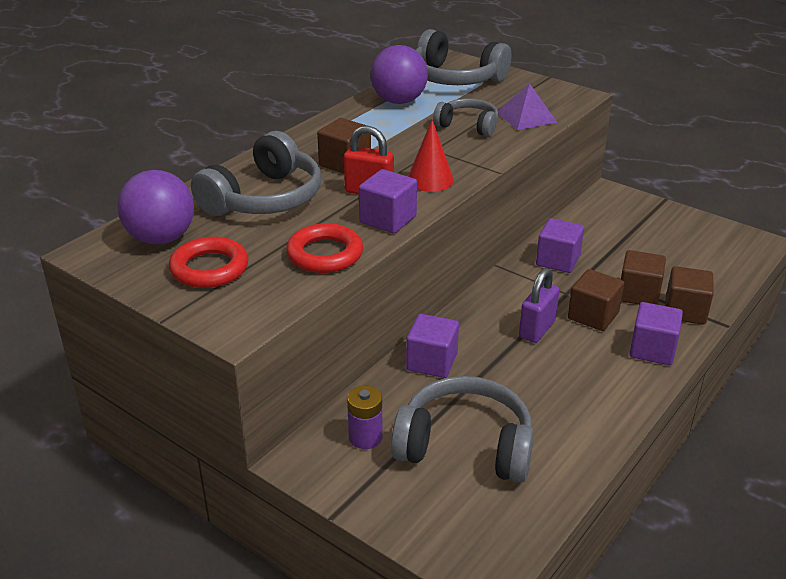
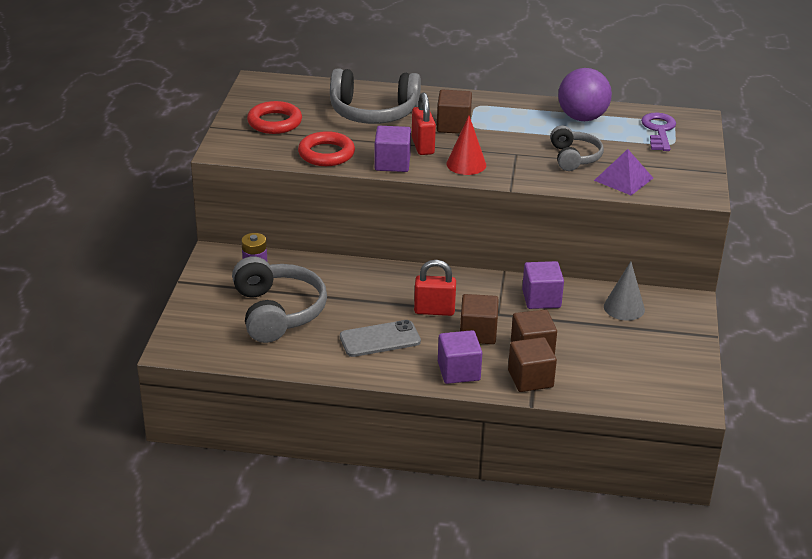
camera: 60 degrees right, 0 degrees up
purple ball [117,170,194,244] -> none
purple cube [406,314,459,378] -> none
grey headphones [416,29,511,85] -> purple key [641,113,676,151]
purple padlock [519,268,560,343] -> red padlock [414,260,456,316]
none -> grey phone [340,320,421,357]
none -> grey cone [604,261,645,321]

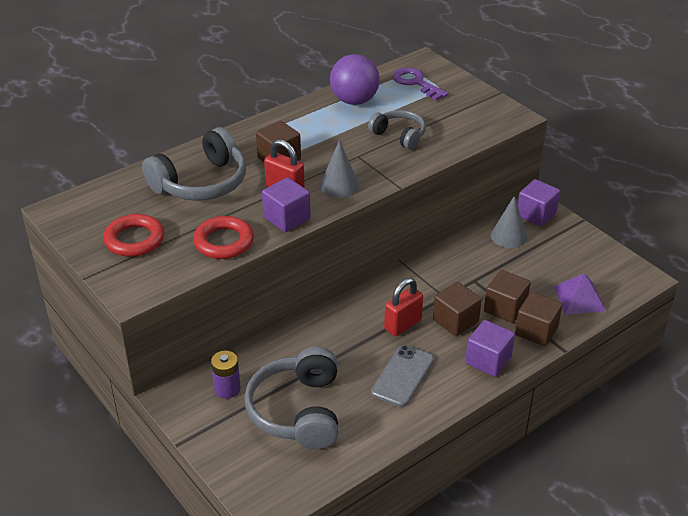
camera: 45 degrees left, 5 degrees up
grey headphones [232,256,327,343] -> grey headphones turned 120 degrees counterclockwise [244,346,338,449]
red cone [446,116,486,175] -> grey cone [320,140,359,198]
purple cube [522,261,564,309] -> purple cube moved to [518,179,560,226]
purple pyramid [594,149,653,195] -> purple pyramid moved to [553,273,606,315]

